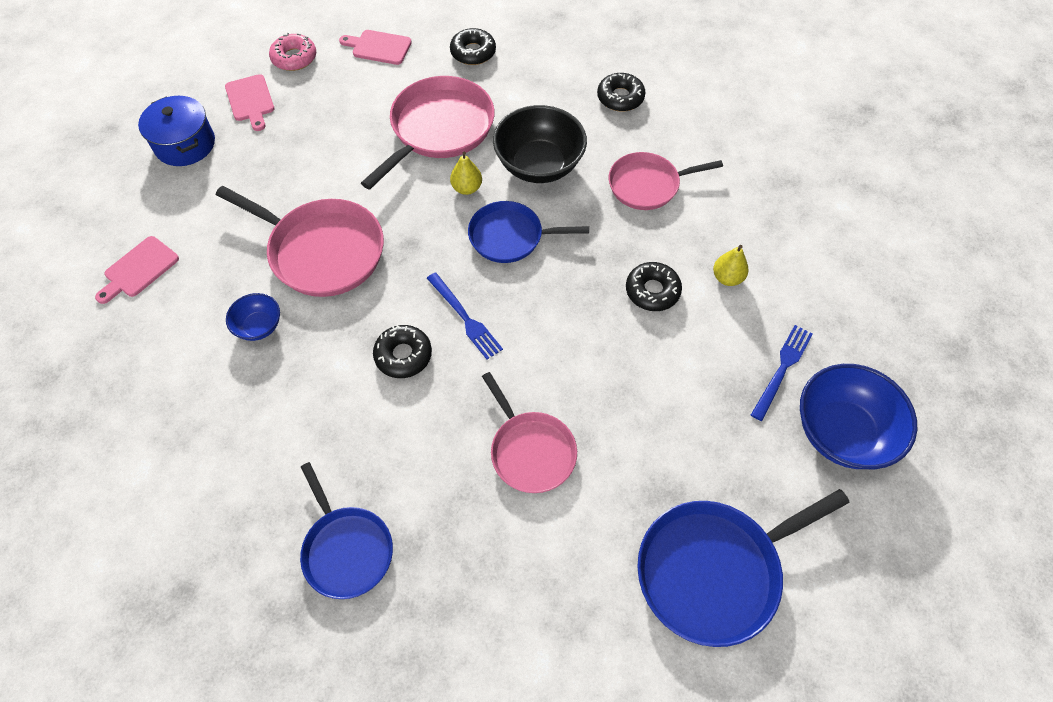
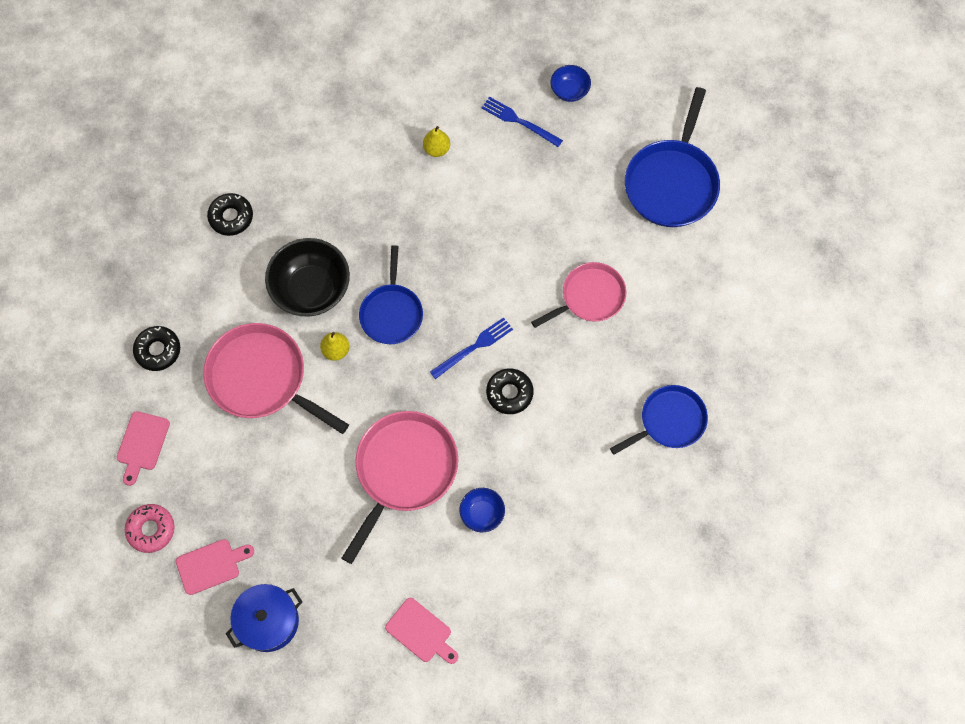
camera: 90 degrees left, 10 degrees up
pink pan [609,152,723,210] -> none
black donut [626,262,682,311] -> none
blue pan [637,489,849,647] -> blue pan turned 45 degrees clockwise [625,87,720,227]
blue bowl [800,364,917,469] -> blue bowl [551,65,591,102], size x0.51

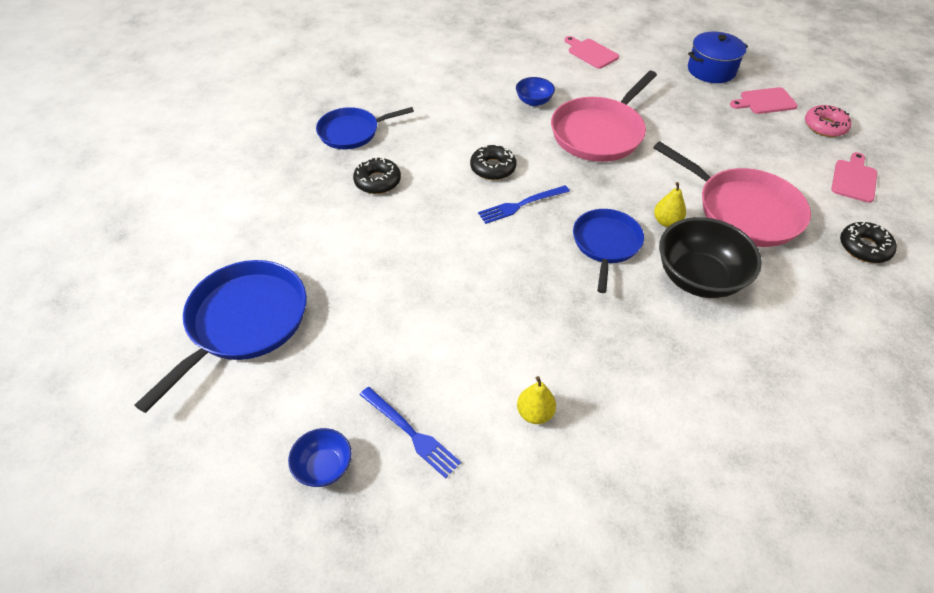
camera: 170 degrees left, 20 degrees down
black donut [207,193,253,236] -> black donut moved to [353,157,401,194]
pink pan [531,262,626,328] -> none

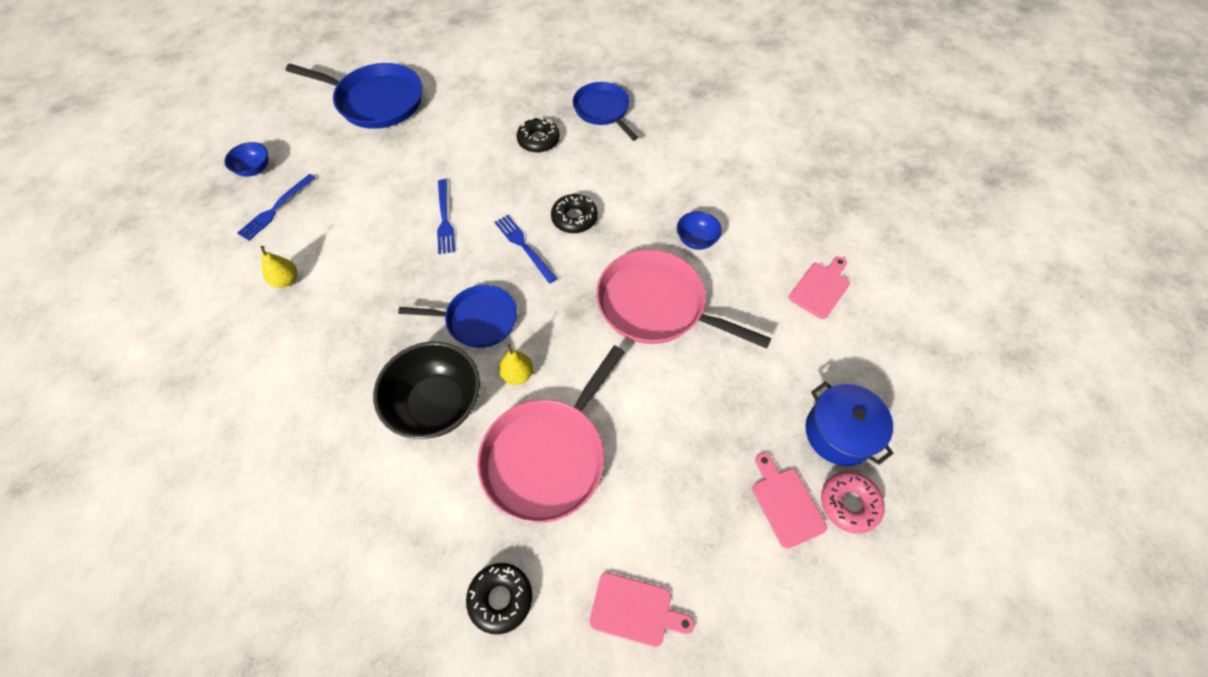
camera: 80 degrees right, 10 degrees up
pink donut [805,105,852,137] -> pink donut moved to [821,471,885,534]
none -> blue fork [437,179,455,254]

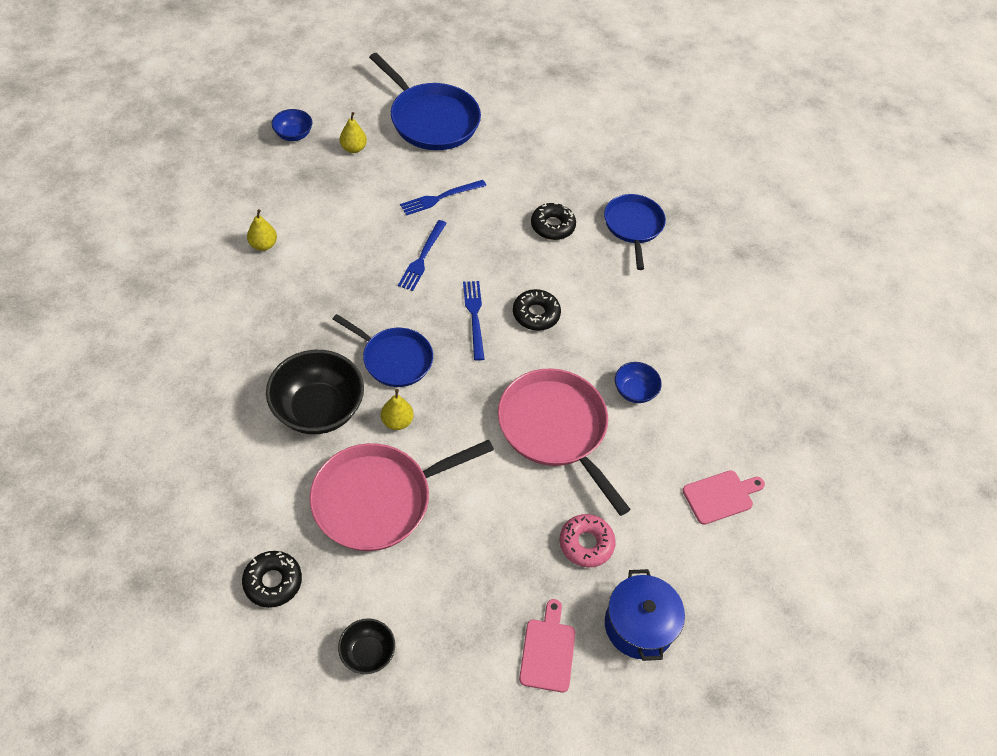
camera: 25 degrees right, 5 degrees down
blue fork [237,174,315,241] -> blue fork moved to [400,180,486,215]
pink cutting board [589,572,695,647] -> black bowl [338,618,395,674]
pink donut [821,471,885,534] -> pink donut moved to [559,514,616,568]
none -> yellow pear [340,112,367,153]

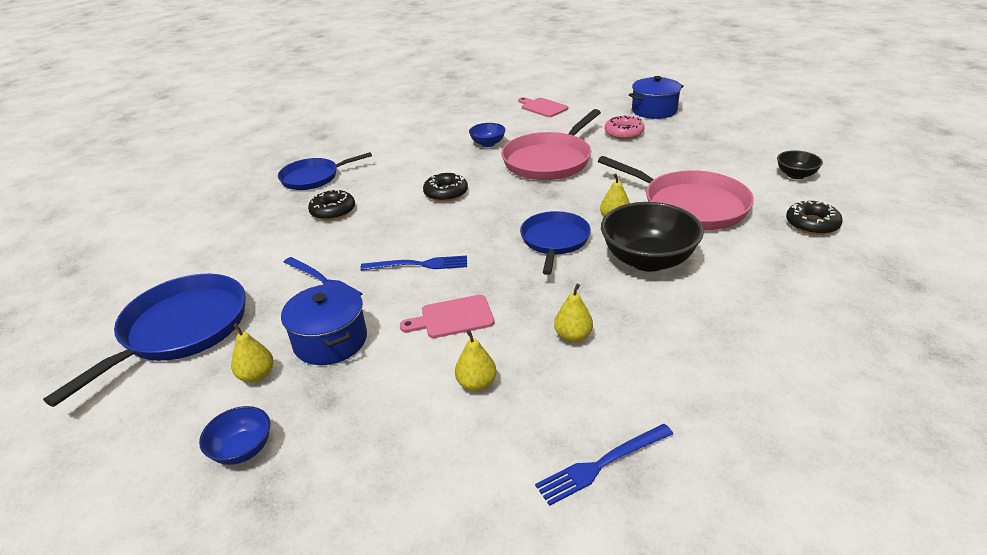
camera: 105 degrees left, 20 degrees down
blue fork [463,281,484,361] -> blue fork moved to [535,424,673,506]
pink cutting board [519,599,575,692] -> pink cutting board moved to [400,295,494,338]
none -> blue pot [281,284,367,365]
none -> yellow pear [554,284,593,343]

